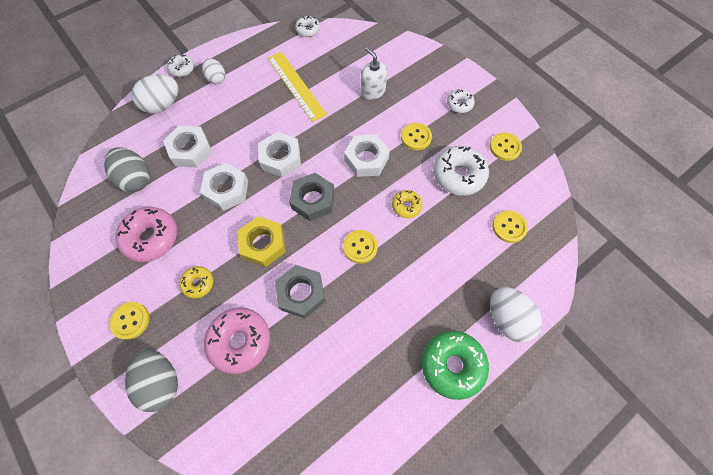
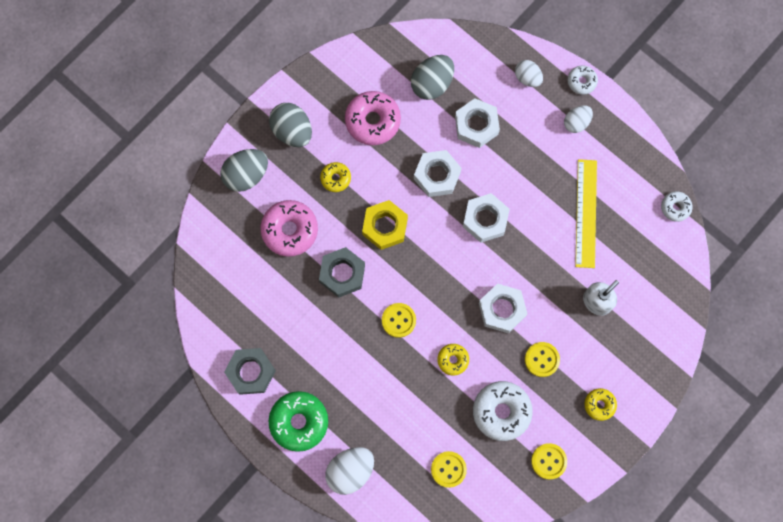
camera: 80 degrees right, 10 degrees up
yellow button [109,302,149,340] -> grey egg [269,103,312,147]
white egg [132,74,178,114] -> white egg [515,60,543,87], size x0.64
yellow ruler [268,52,327,122] -> yellow ruler turned 45 degrees counterclockwise [575,159,597,268]
grey nut [289,173,335,221] -> grey nut moved to [224,348,276,395]
white donut [447,89,475,113] -> yellow donut [584,388,617,421]

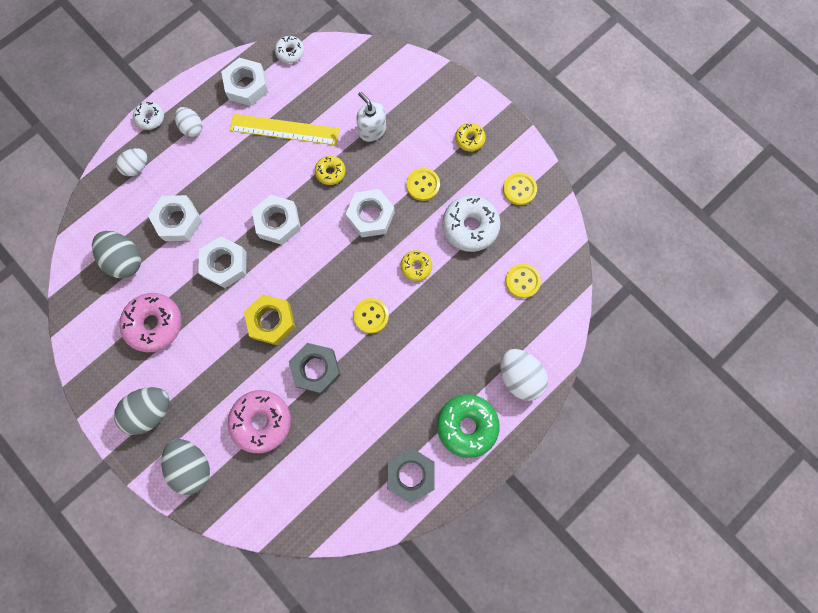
camera: 85 degrees left, 0 degrees up
yellow donut [320,162,351,192] -> yellow donut moved to [315,156,345,185]
none -> white nut [221,58,268,106]

